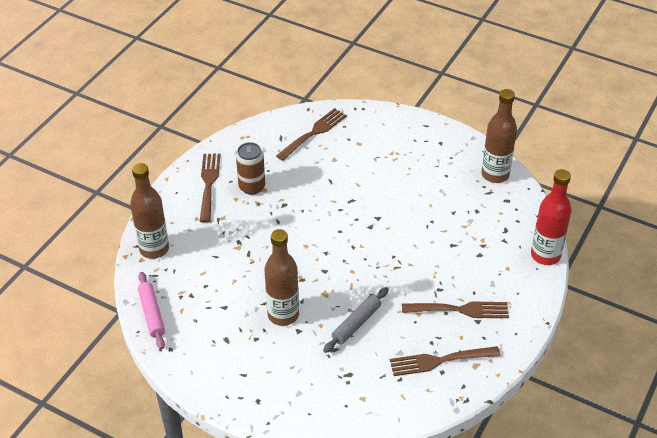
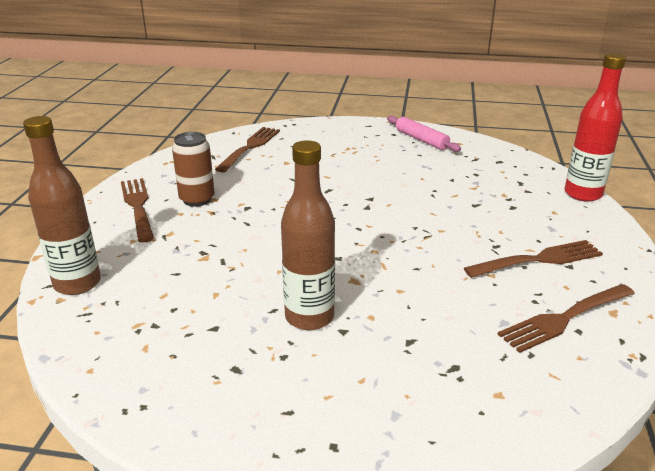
camera: 20 degrees left, 15 degrees down
pink rolling pin [138,272,165,349] -> pink rolling pin moved to [387,116,461,152]
grey rolling pin [323,287,389,353] -> none
brown bottle [481,89,517,183] -> none

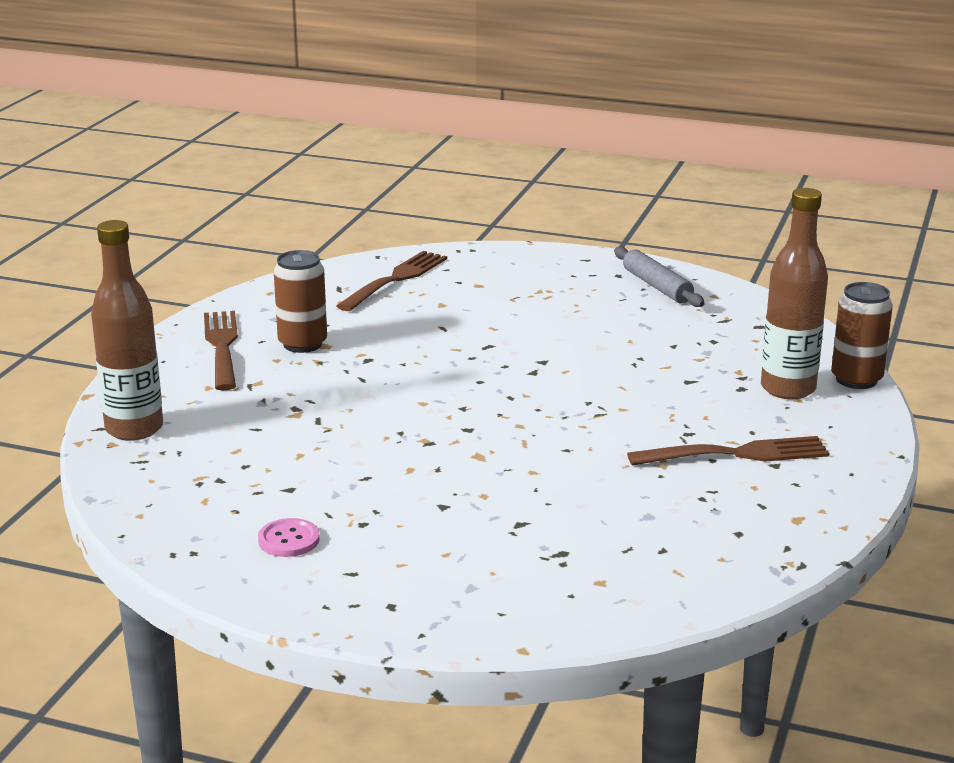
camera: 10 degrees right, 5 degrees down
brown bottle [281,140,335,330] -> brown bottle moved to [761,188,828,399]
pink rolling pin [387,116,461,152] -> grey rolling pin [614,247,705,307]
brown fork [497,284,635,353] -> none
red bottle [564,53,626,202] -> brown can [831,282,893,389]
none -> pink button [258,518,320,557]

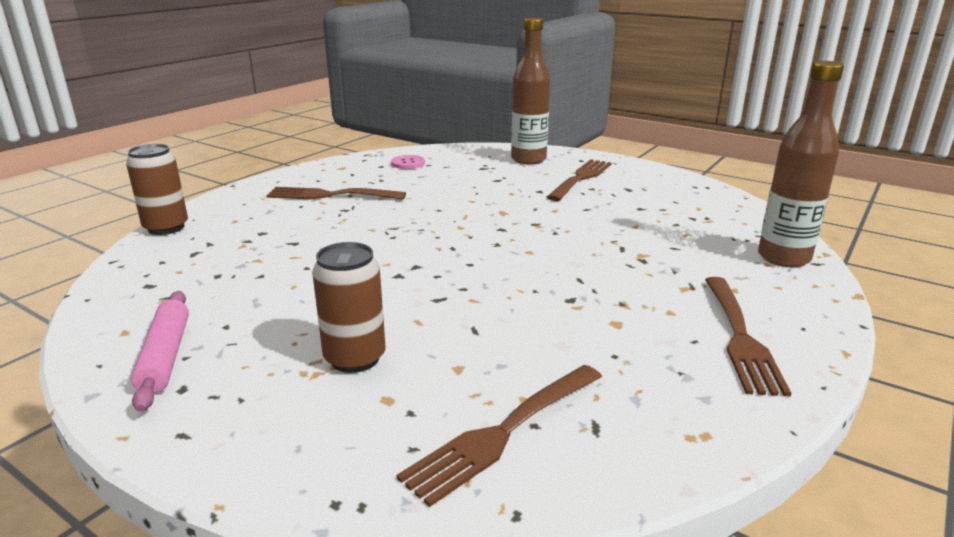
camera: 165 degrees left, 0 degrees up
pink button [258,518,320,557] -> pink button moved to [391,155,425,169]
brown can [274,250,327,353] -> brown can moved to [312,242,385,373]
grey rolling pin [614,247,705,307] -> pink rolling pin [131,291,189,412]
brown bottle [761,188,828,399] -> brown bottle moved to [511,18,550,165]
none -> brown fork [547,159,612,201]

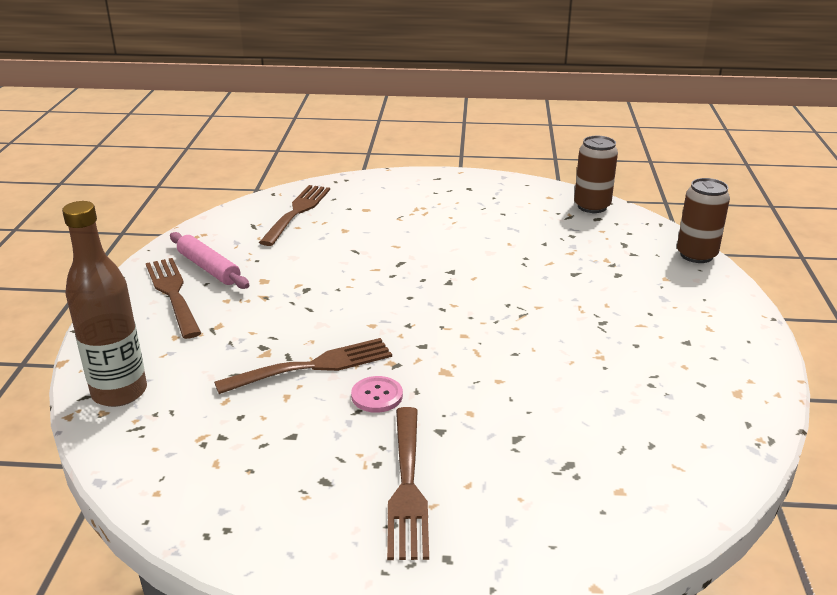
camera: 150 degrees right, 5 degrees up
pink rolling pin [131,291,189,412] -> pink rolling pin moved to [170,232,250,289]
brown fork [266,187,406,200] -> brown fork moved to [214,338,392,394]
brown can [312,242,385,373] -> brown can moved to [574,136,618,213]
pink button [391,155,425,169] -> pink button moved to [351,376,403,413]
brown bottle [511,18,550,165] -> none

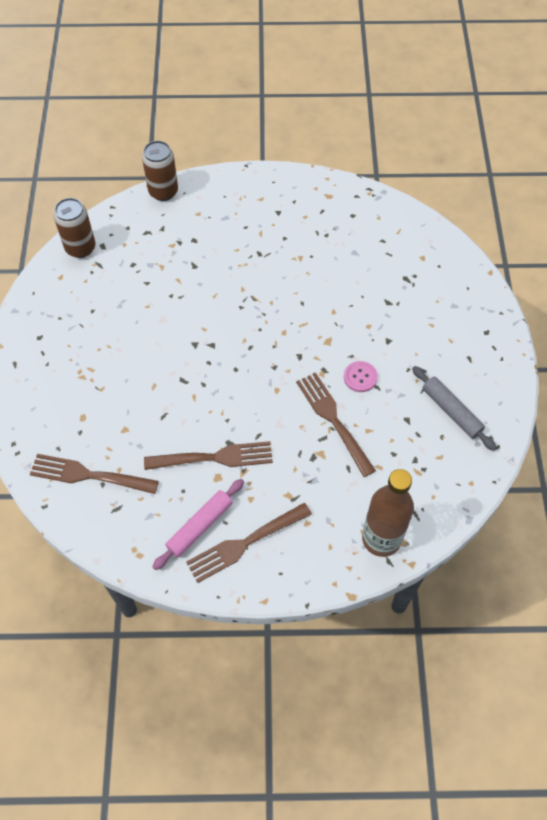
camera: 95 degrees left, 30 degrees up
brown fork [387,407,429,560] -> brown fork moved to [144,441,273,470]
none -> grey rolling pin [412,366,497,451]

